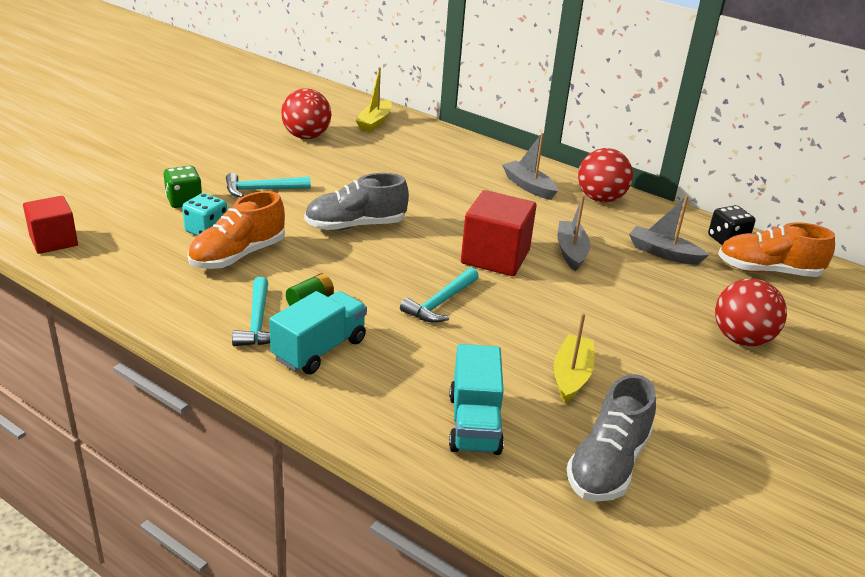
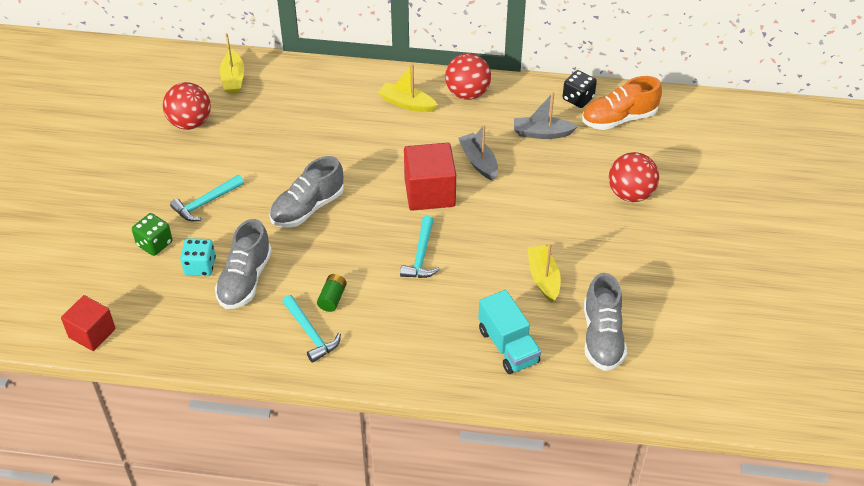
camera: 25 degrees left, 15 degrees up
orange shoe [188,191,285,269] -> grey shoe [215,219,272,309]
turquoise truck [269,291,367,374] -> none
grey boat [502,133,558,200] -> yellow boat [378,64,438,112]

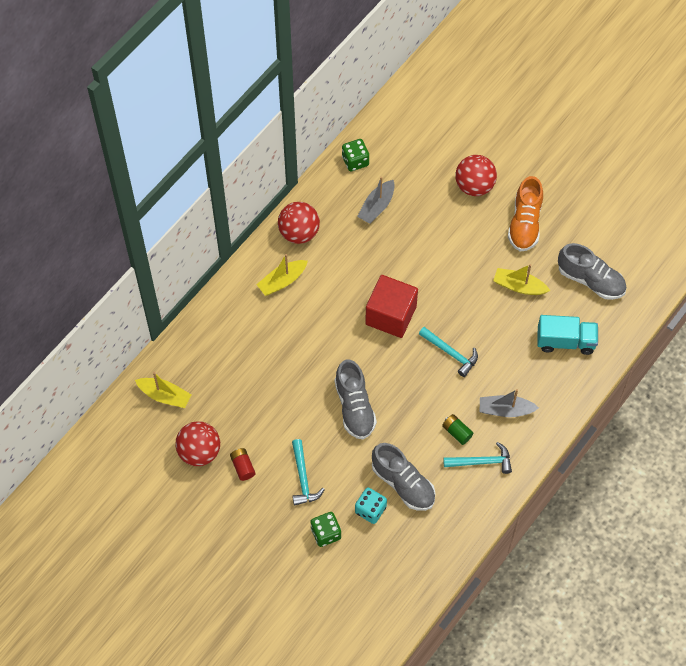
camera: 60 degrees left, 15 degrees up
red cube [61,295,116,351] -> none
grey boat [458,125,498,181] -> grey boat moved to [480,389,539,417]
black dice [563,70,597,108] -> green dice [342,139,369,171]
orange shoe [582,76,662,130] -> orange shoe moved to [508,176,543,251]
none -> red battery [230,448,256,481]

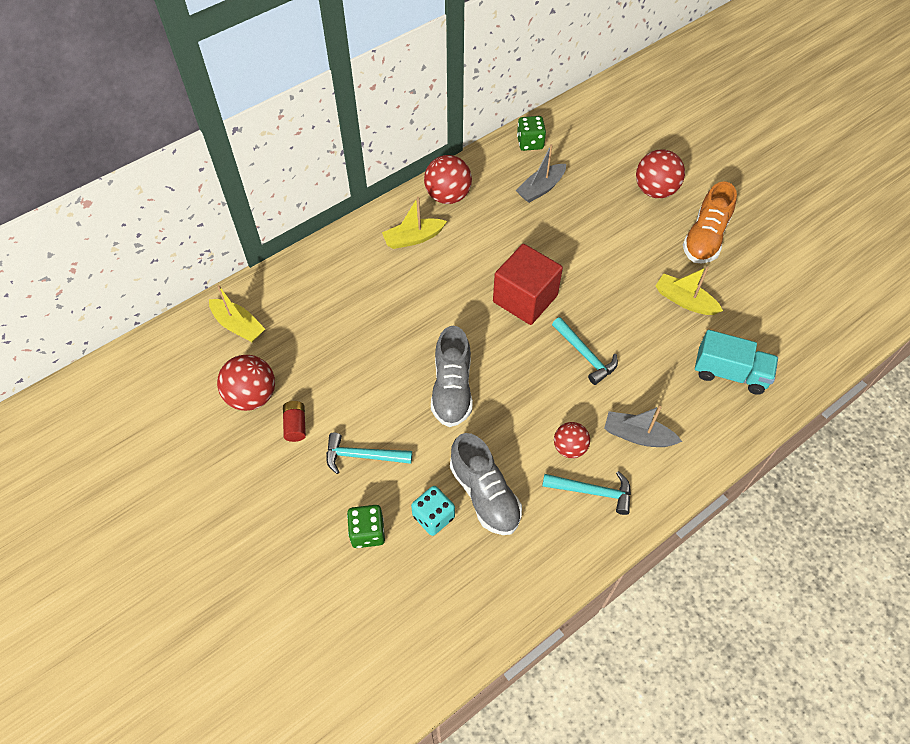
camera: 15 degrees right, 5 degrees down
turquoise hammer [292,439,325,506] -> turquoise hammer turned 90 degrees clockwise [326,433,412,474]
green battery [442,414,474,445] -> red ball [554,422,590,458]
grey shoe [558,243,627,300] -> none

